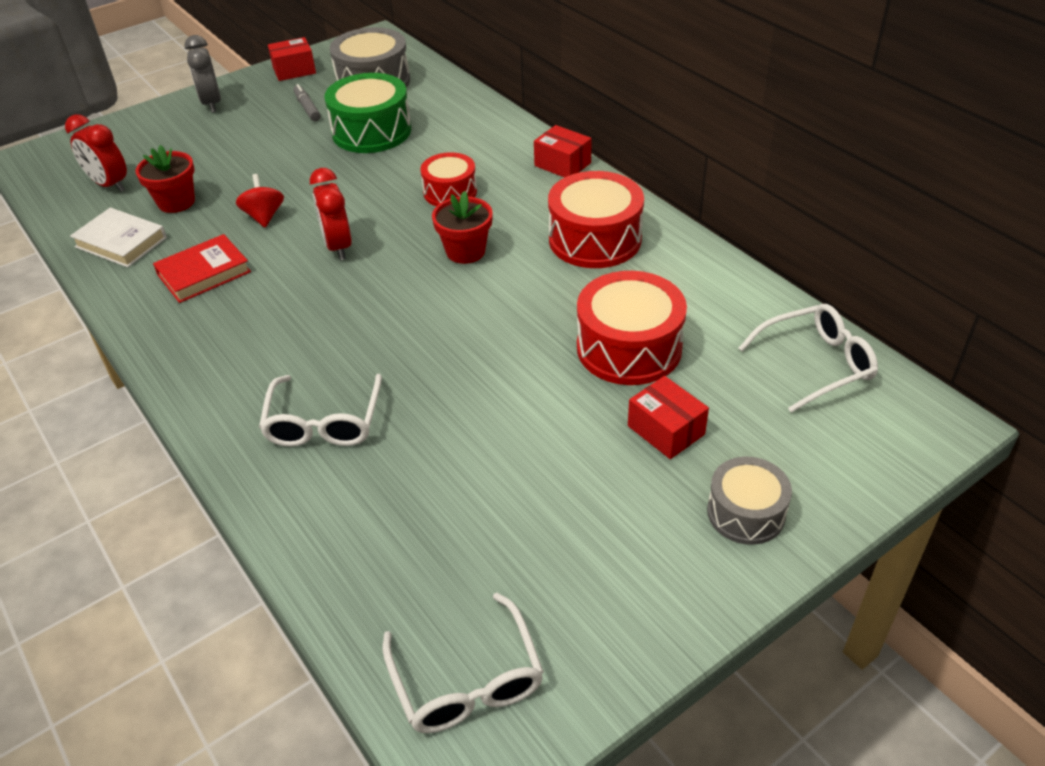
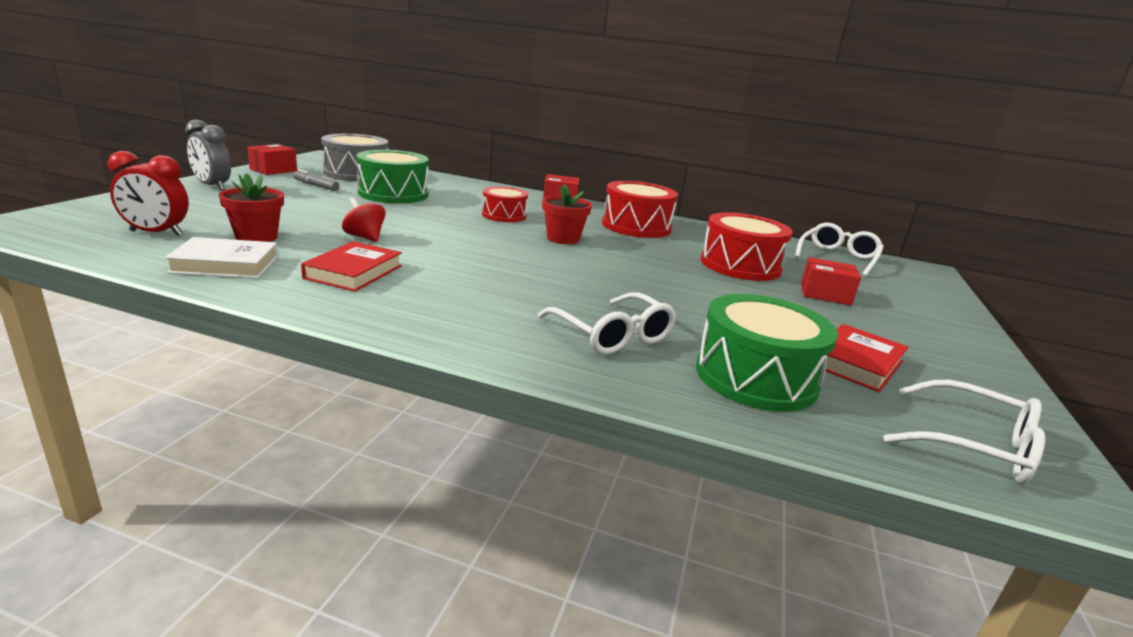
camera: 40 degrees left, 20 degrees down
red clock [310,168,352,260] -> none
grey drum [707,457,792,545] -> none
none -> green drum [696,294,838,412]
none -> red book [826,324,908,392]

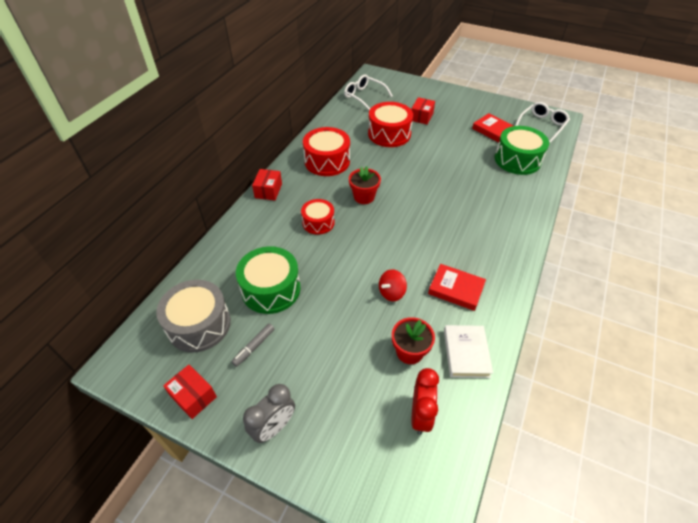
camera: 80 degrees left, 25 degrees up
white glasses [537,292,676,355] -> none

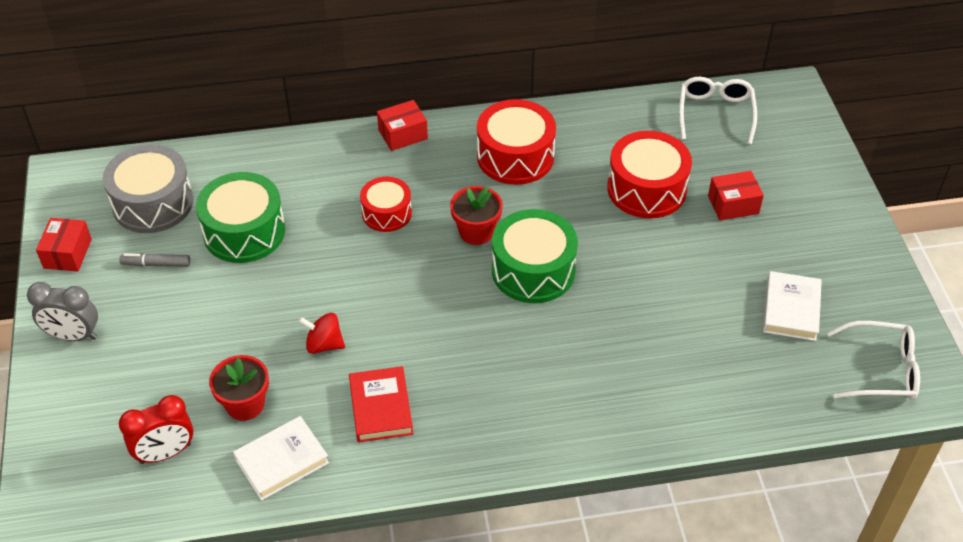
camera: 55 degrees right, 0 degrees up
red book [472,113,514,143] -> white book [763,271,822,341]
green drum [495,126,549,175] -> green drum moved to [492,209,578,303]

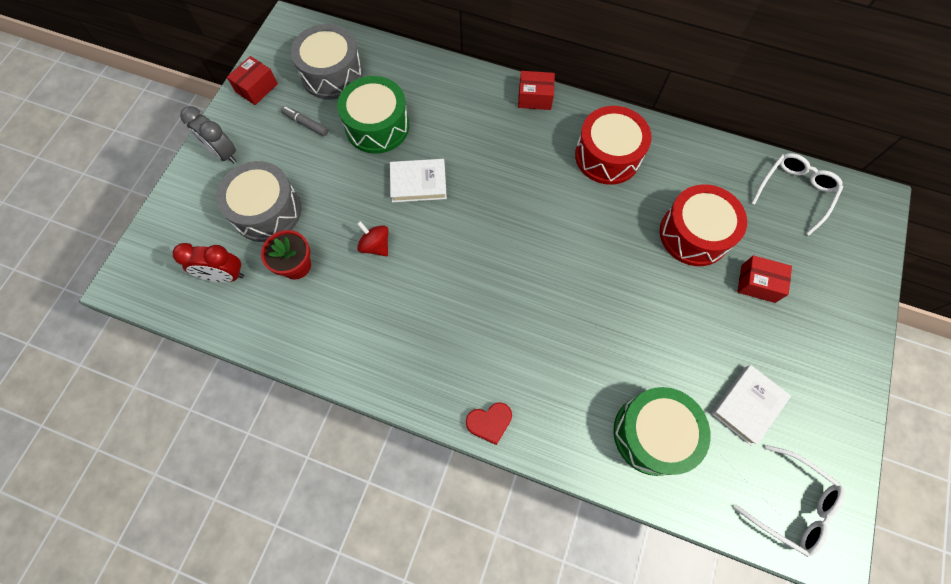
camera: 30 degrees right, 20 degrees up
white book [233,416,329,501] -> white book moved to [390,159,447,202]
red book [349,366,413,443] -> none
red drum [360,177,412,232] -> none
red flower pot [450,186,503,245] -> none
green drum [492,209,578,303] -> green drum moved to [614,387,711,476]
none -> grey drum [216,161,301,242]
none -> red heart [466,402,512,445]

